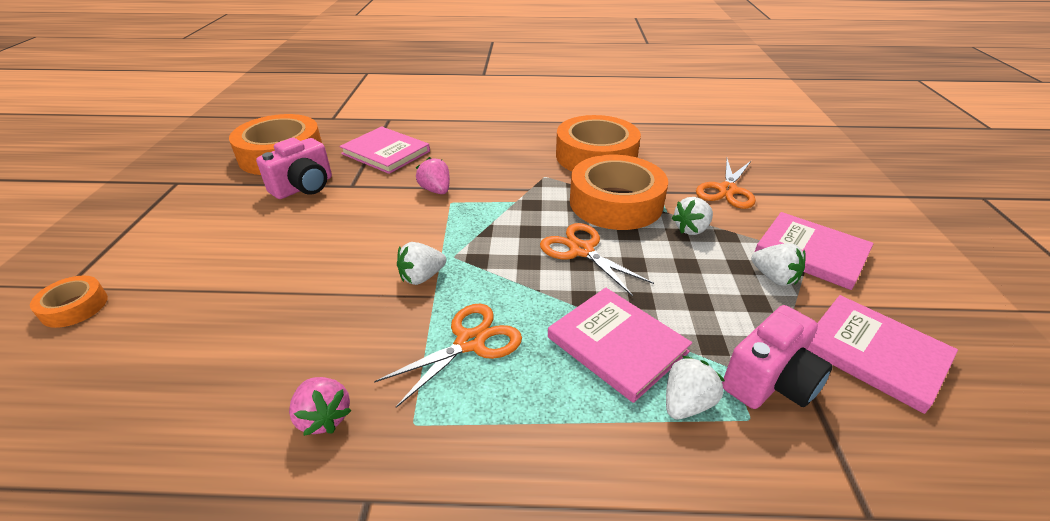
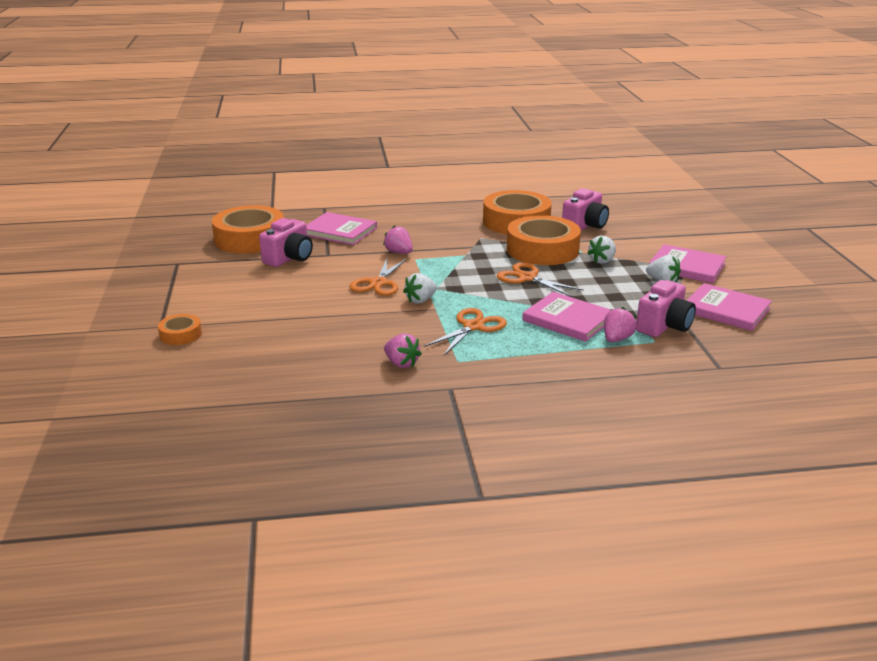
camera: 10 degrees left, 10 degrees down
white strawberry [666,356,725,419] -> pink strawberry [604,307,637,342]
orange scissors [696,159,756,209] -> orange scissors moved to [350,259,407,296]
none -> pink camera [562,188,609,230]

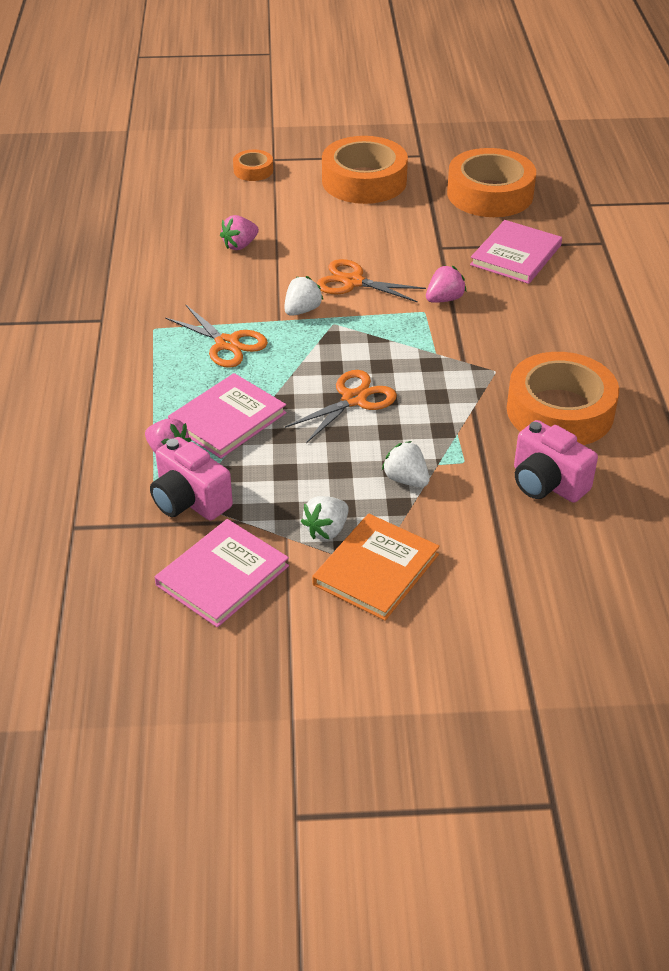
camera: 95 degrees right, 15 degrees up
pink camera [259,218,313,267] -> none
pink strawberry [384,333,422,368] -> pink strawberry moved to [220,215,259,250]
white strawberry [403,273,437,304] -> white strawberry turned 75 degrees clockwise [284,276,323,316]
orange tape [507,215,581,265] -> orange tape moved to [322,136,408,204]
pink book [649,244,727,283] -> orange book [312,514,440,621]

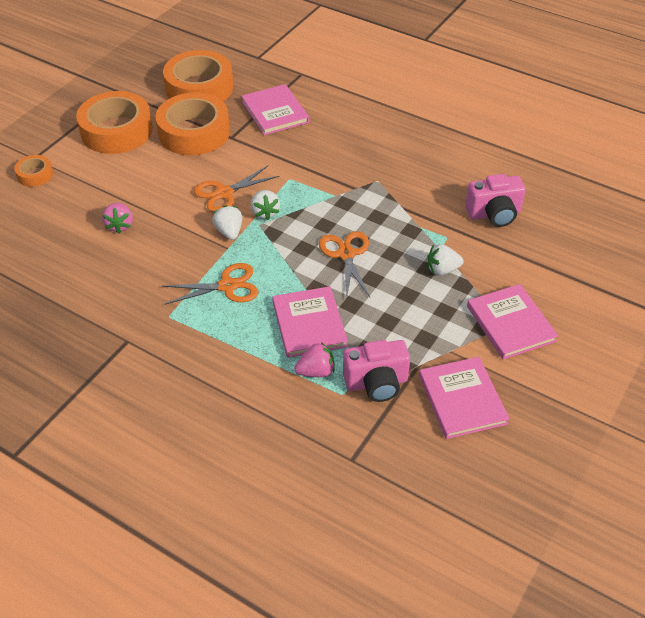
camera: 55 degrees left, 5 degrees up
white strawberry [301,496,349,540] -> white strawberry moved to [251,190,280,220]
orange book [312,514,440,621] -> pink book [467,284,558,360]
pink strawberry [426,265,466,303] -> none
orange tape [507,352,619,445] -> orange tape moved to [155,93,230,156]

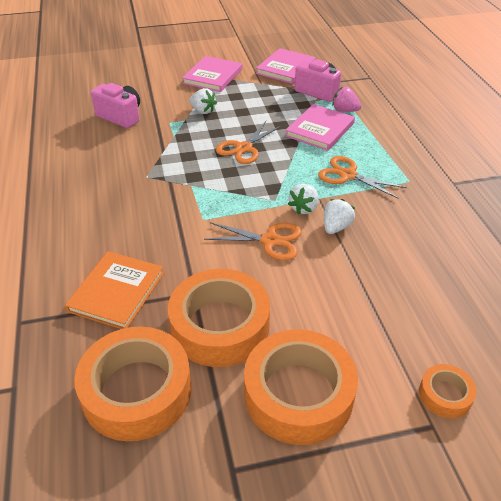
camera: 135 degrees left, 5 degrees down
pink strawberry [102,203,133,234] -> none
pink book [241,84,309,135] -> orange book [65,251,164,329]
white strawberry [251,190,280,220] -> white strawberry moved to [324,199,355,234]

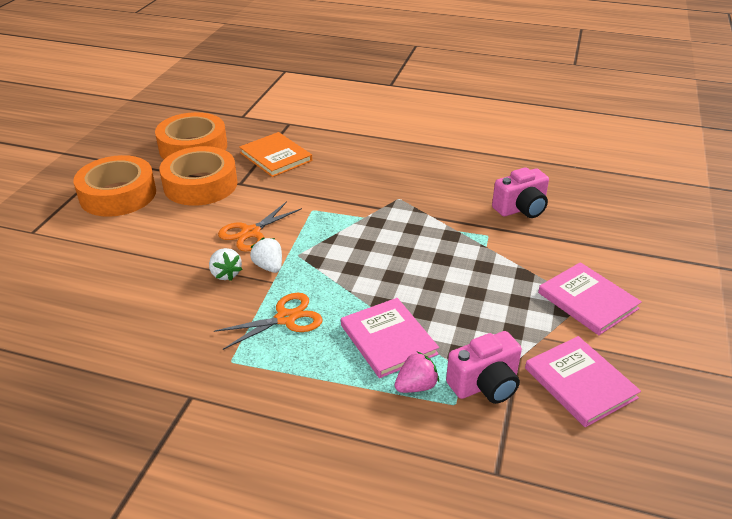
camera: 120 degrees right, 5 degrees down
white strawberry [189,88,217,114] -> none
orange scissors [216,121,282,164] -> none
orange tape [419,364,476,418] -> none

